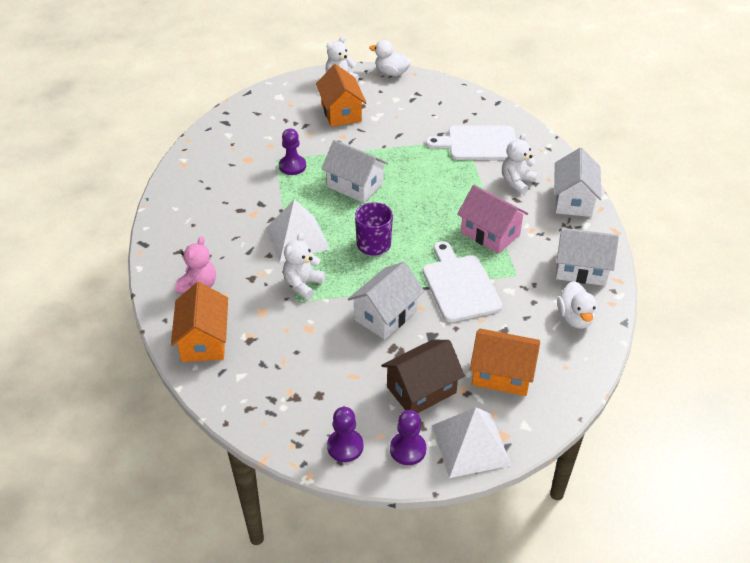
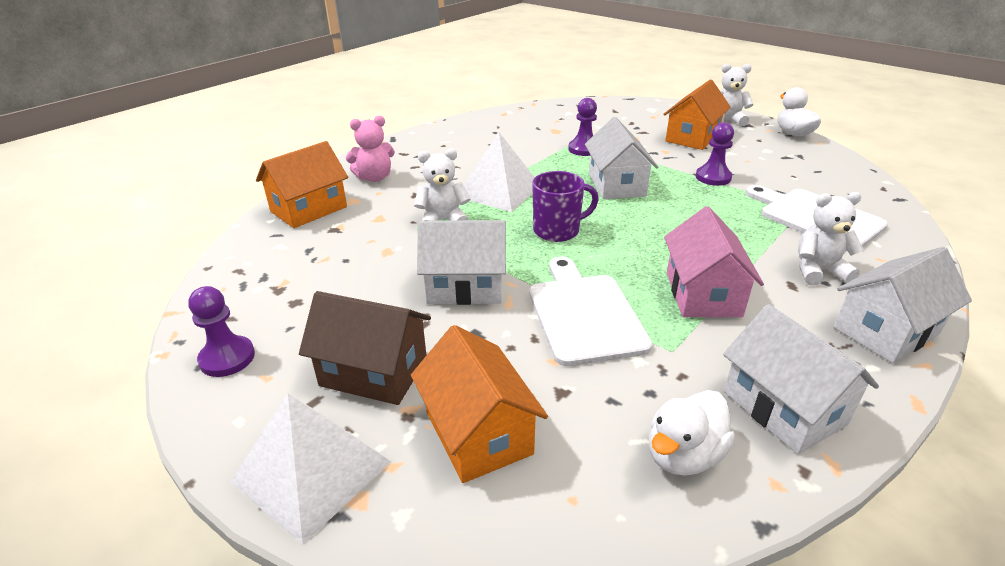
camera: 50 degrees right, 10 degrees down
purple pawn [390,410,426,465] -> purple pawn moved to [696,122,734,186]
white cutting board [423,241,502,322] -> white cutting board turned 45 degrees counterclockwise [529,257,652,366]

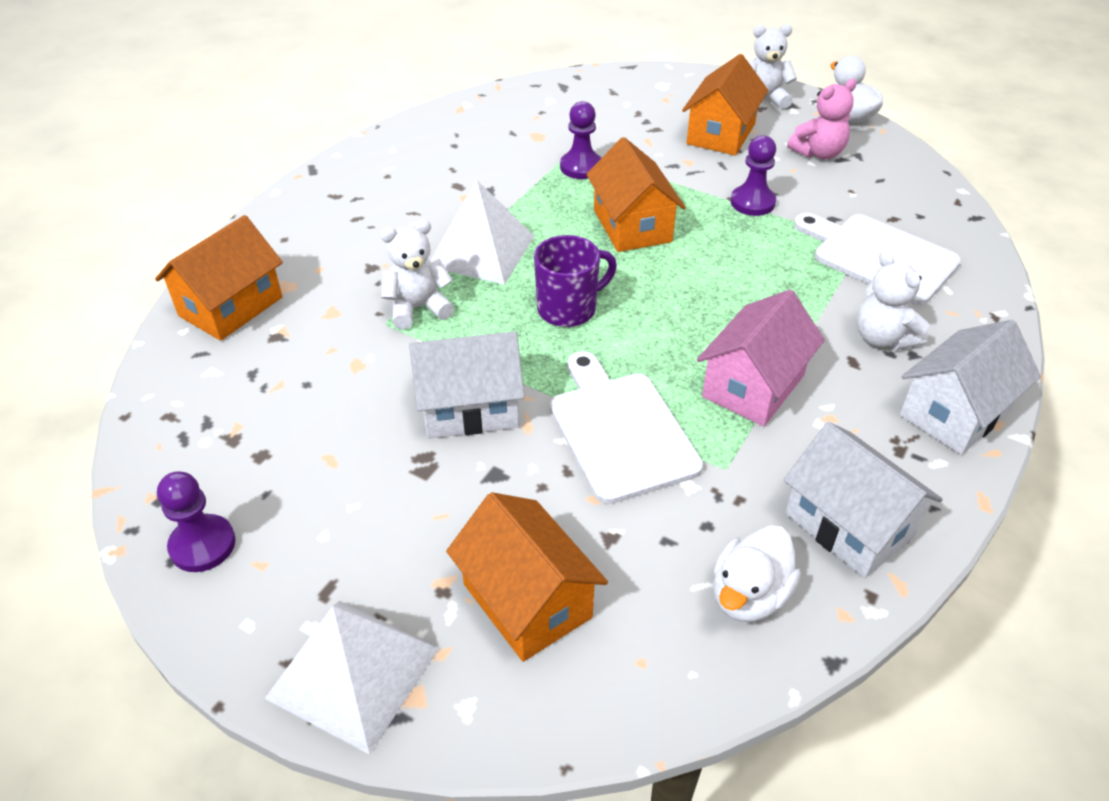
camera: 10 degrees left, 10 degrees up
brown house [299,291,431,405] -> none
pink teddy bear [346,116,395,182] -> pink teddy bear moved to [787,79,857,159]
white house [585,117,658,199] -> orange house [586,137,686,252]
pink house [664,206,764,317] -> pink house turned 45 degrees clockwise [697,289,825,426]
white teddy bear [798,192,864,286] -> white teddy bear turned 105 degrees counterclockwise [857,251,929,350]

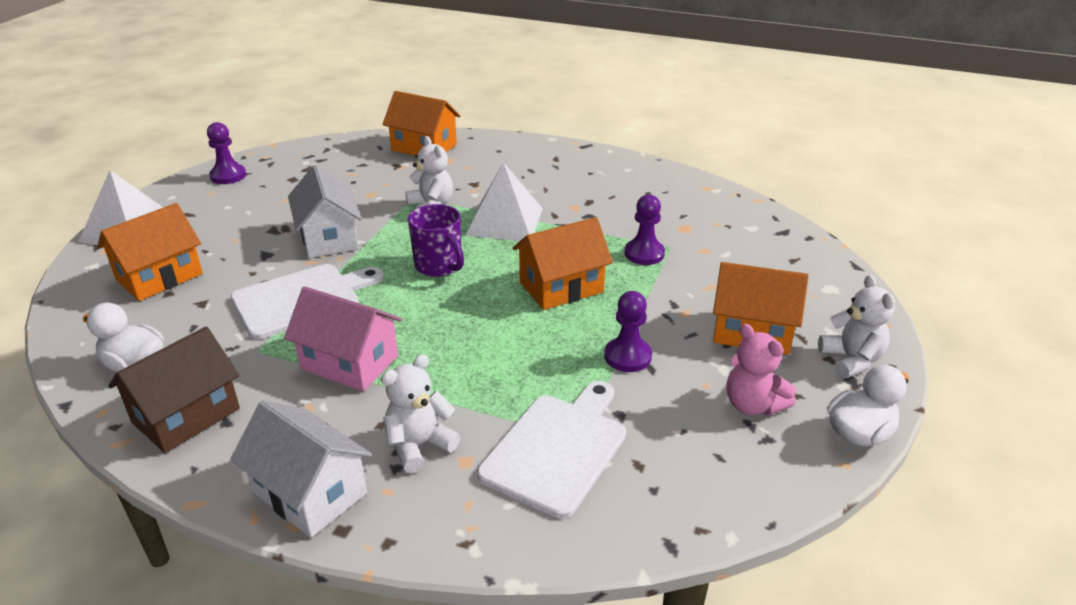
camera: 80 degrees right, 10 degrees down
white house [784,422,943,578] -> brown house [108,326,240,453]

